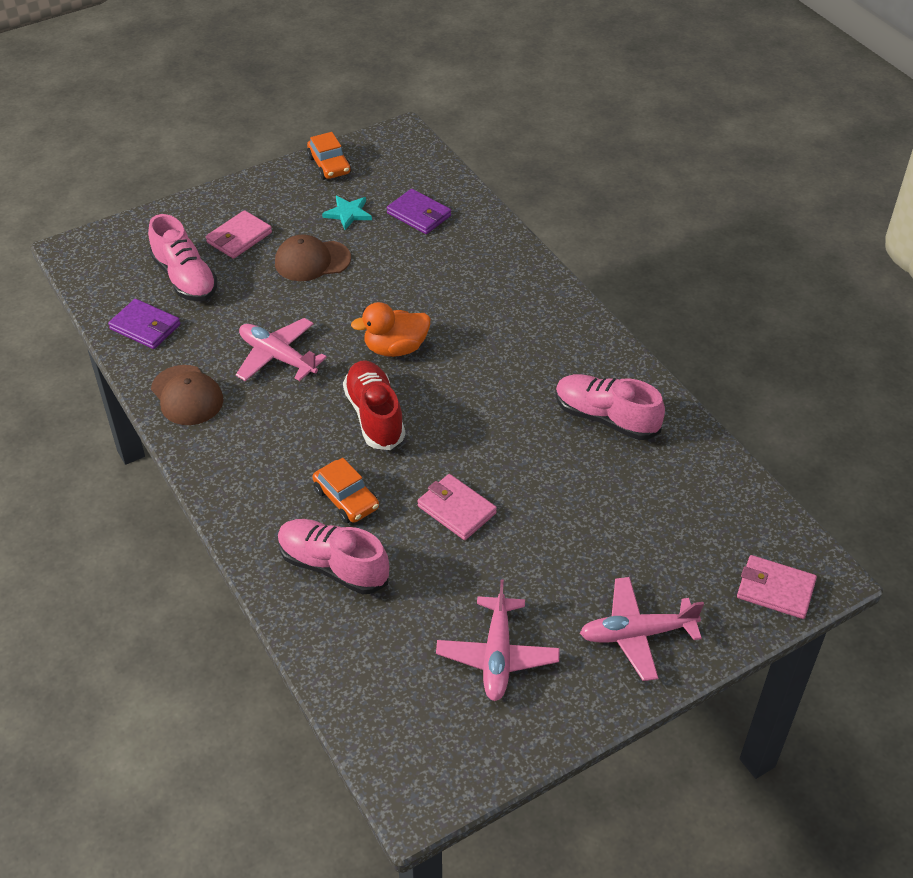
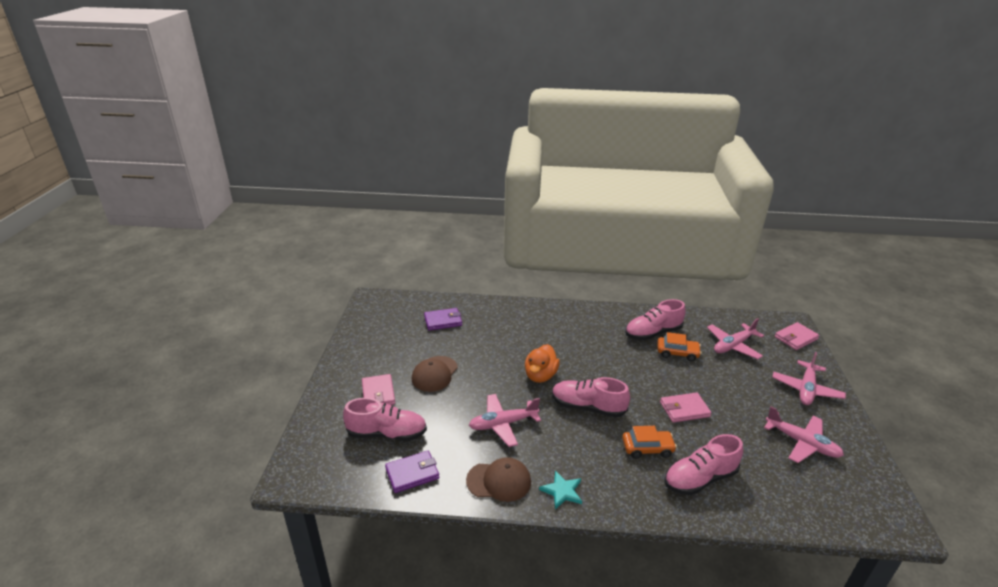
camera: 55 degrees left, 15 degrees down
orange car [307,132,351,180] -> orange car moved to [658,332,702,361]
turquoise star [322,196,372,230] -> turquoise star moved to [539,470,582,509]
red shoe [343,361,405,450] -> pink shoe [552,377,630,417]
none -> pink plane [707,318,764,359]

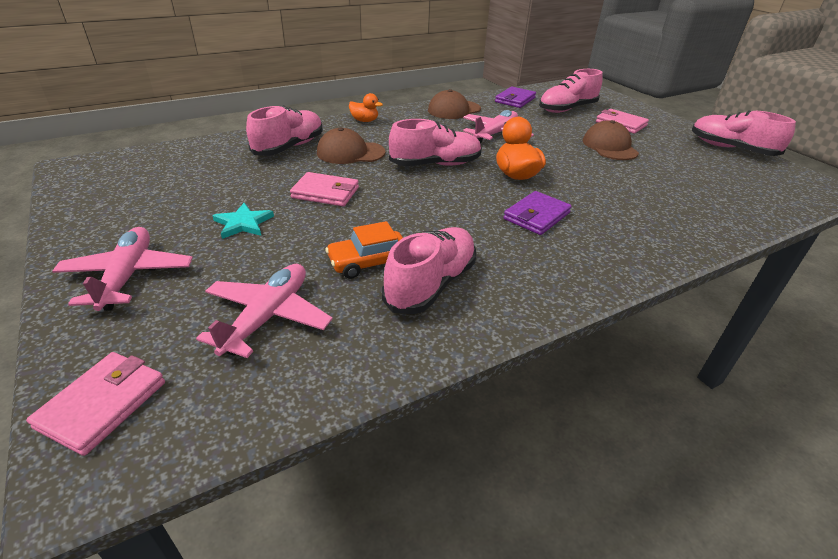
camera: 145 degrees right, 5 degrees up
purple wallet [424,308,462,331] -> purple wallet moved to [503,191,572,235]
turquoise star [539,470,582,509] -> turquoise star moved to [212,203,274,239]
orange car [622,426,677,459] -> brown cap [317,127,385,164]
pink wallet [660,392,711,423] -> pink wallet turned 60 degrees clockwise [290,172,359,206]
pink plane [764,406,844,463] -> none
none -> orange duck [349,93,383,122]
none -> pink shoe [692,110,796,156]

